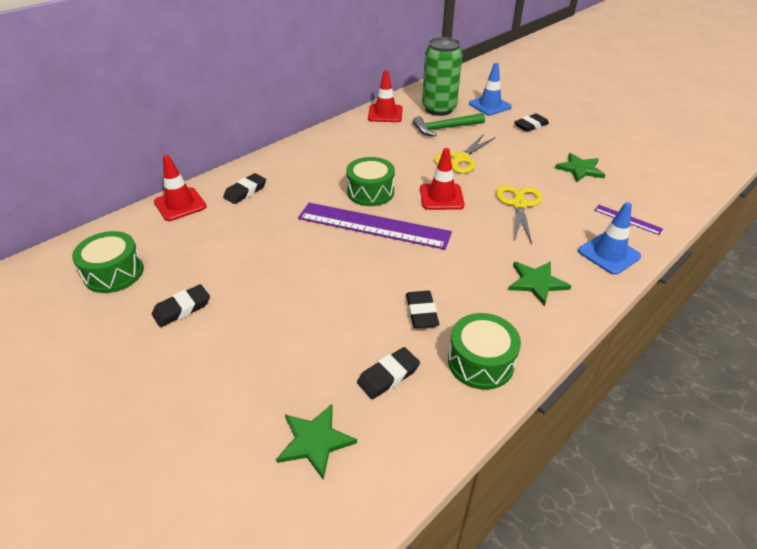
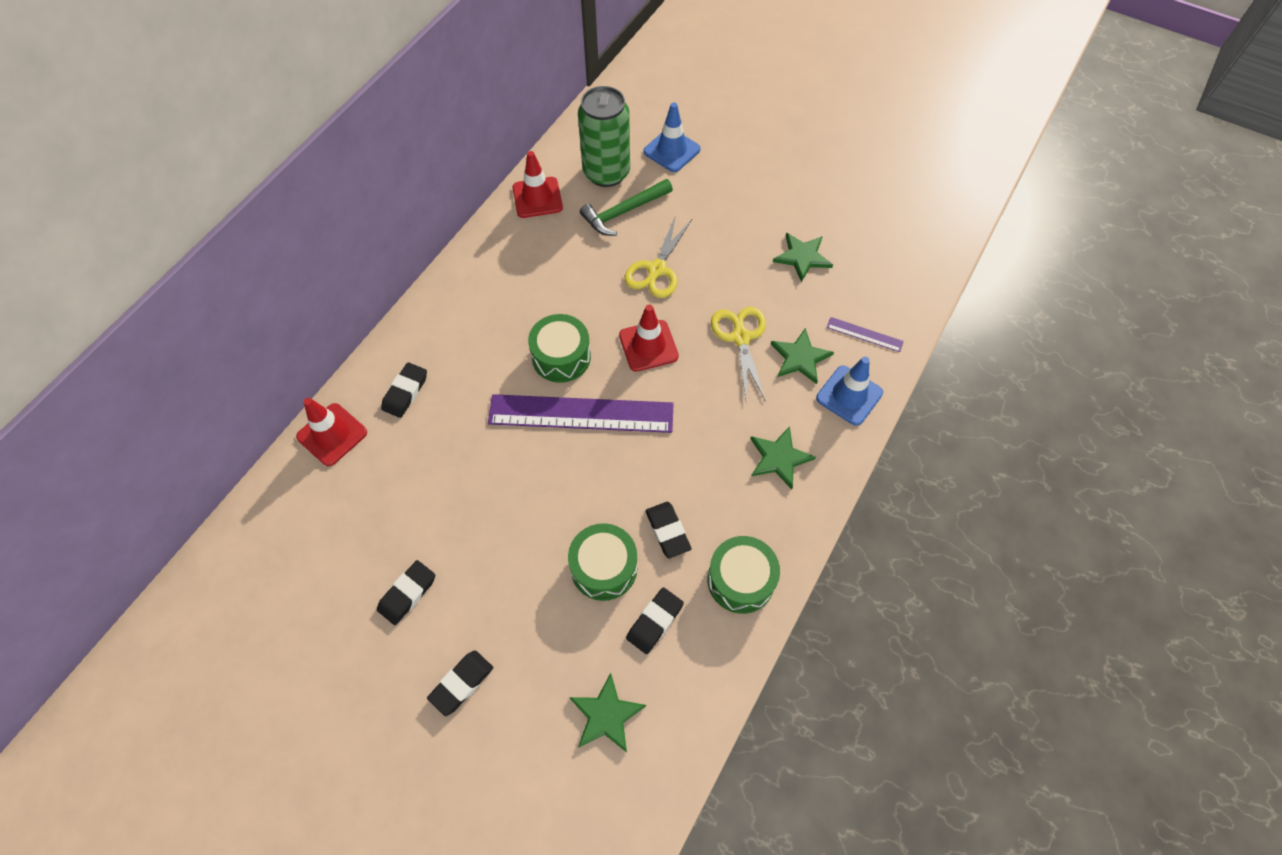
camera: 15 degrees left, 20 degrees up
green drum [72,231,144,293] -> green drum moved to [568,523,637,601]
black eraser [514,114,549,132] -> black eraser moved to [427,650,493,716]
none -> green star [771,328,834,384]

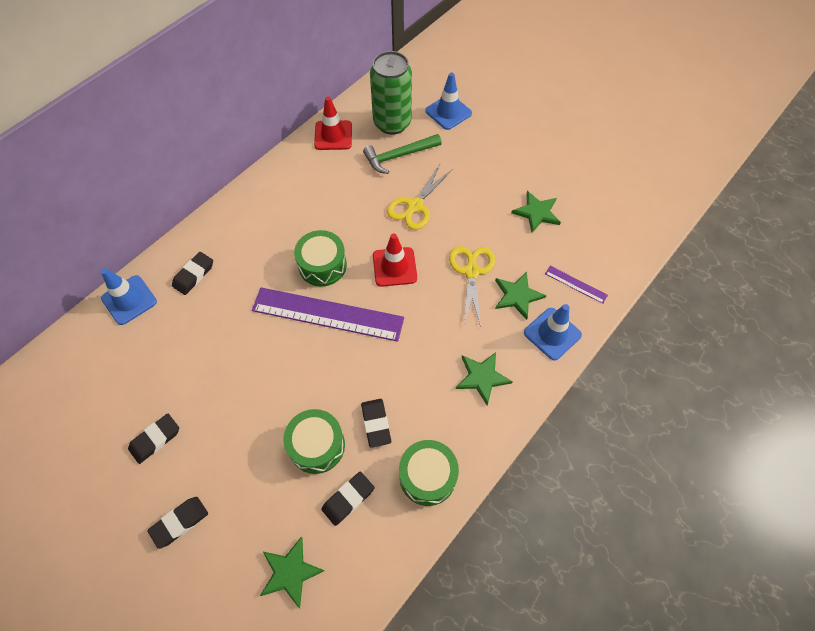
camera: 10 degrees right, 0 degrees up
red traffic cone [296,398,367,466] -> blue traffic cone [101,268,157,325]

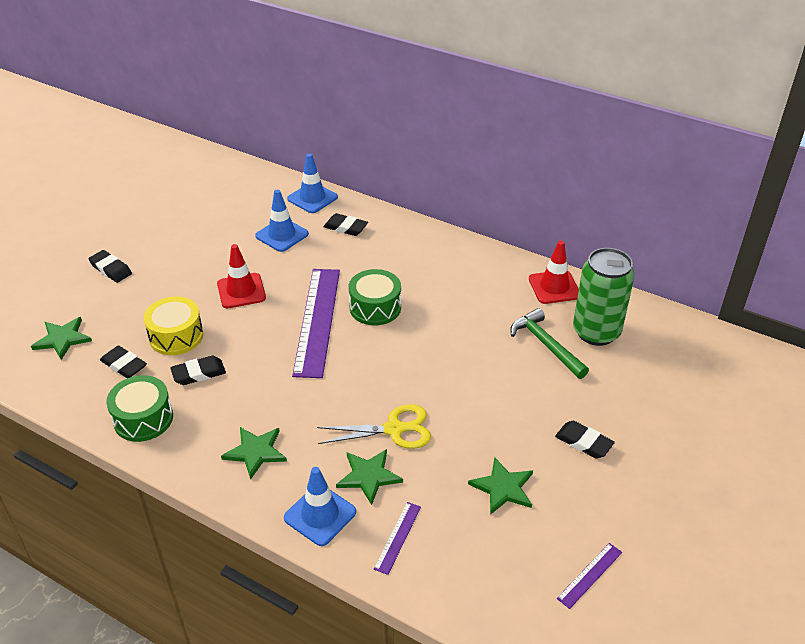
camera: 80 degrees right, 20 degrees down
black eraser [128,413,179,464] -> black eraser moved to [555,421,615,459]
green drum [284,409,345,474] -> yellow drum [144,296,204,355]
red traffic cone [373,233,417,287] -> red traffic cone moved to [217,244,266,308]
yellow scissors [387,164,453,230] -> none
blue traffic cone [425,73,472,130] -> blue traffic cone moved to [255,190,309,252]
none -> purple ruler [557,543,622,609]

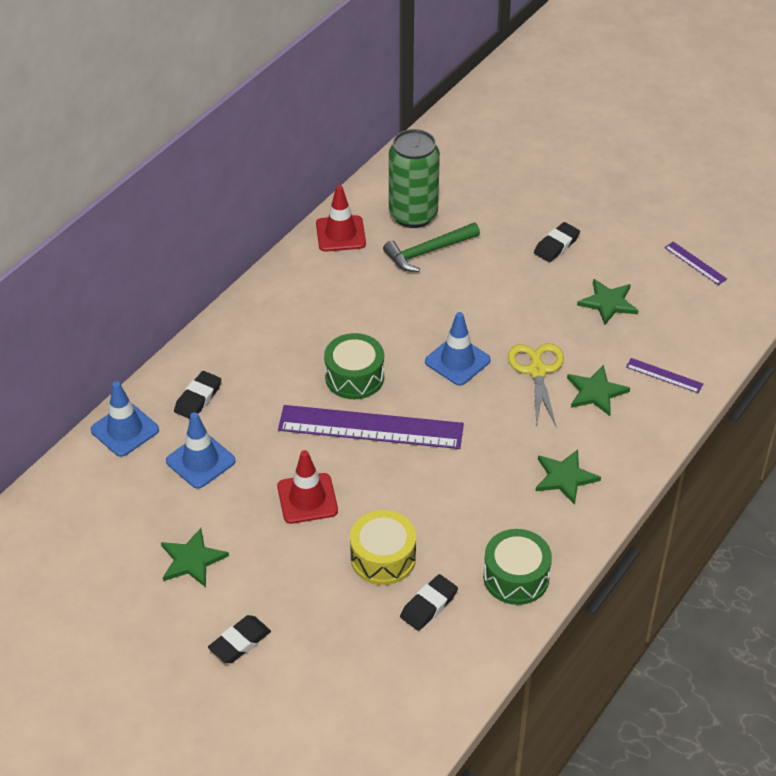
camera: 85 degrees left, 5 degrees up
green star [31,317,92,360] -> green star moved to [161,528,229,587]
black eraser [170,356,226,385] -> none
blue traffic cone [284,467,356,546] -> blue traffic cone moved to [425,312,491,386]

